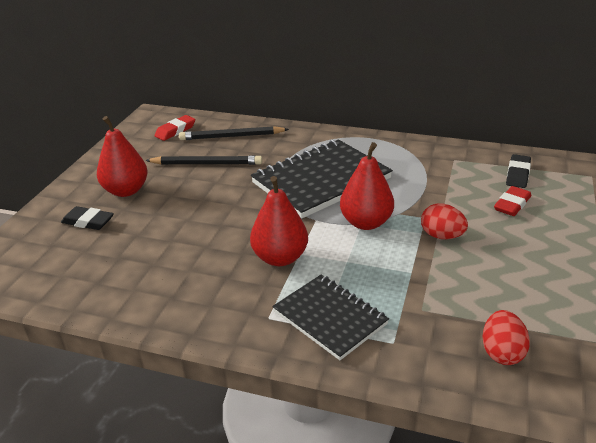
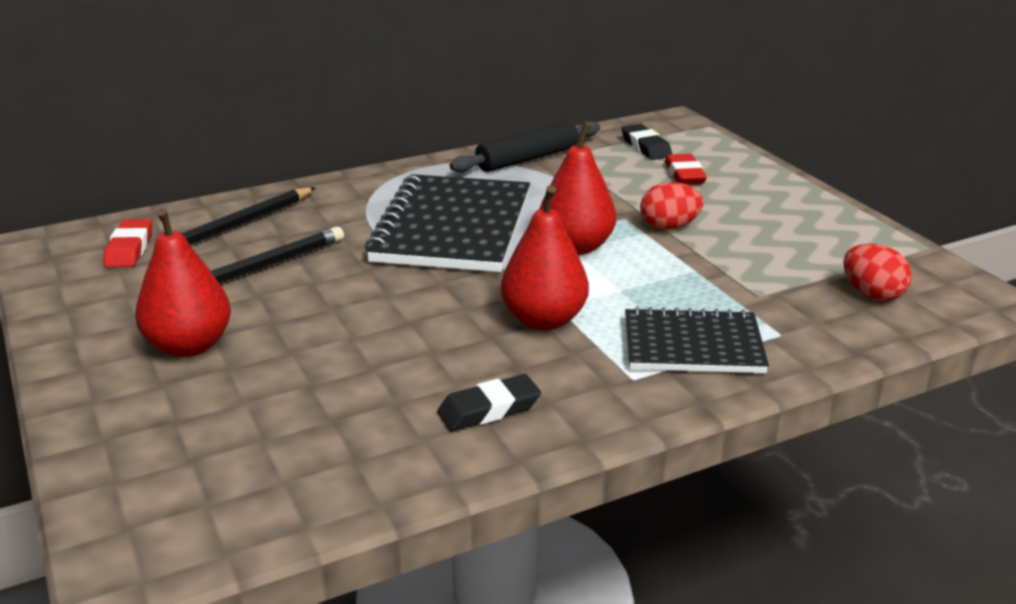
camera: 45 degrees left, 5 degrees down
black eraser [61,206,114,230] -> black eraser moved to [437,374,541,431]
none -> black rolling pin [450,121,600,172]

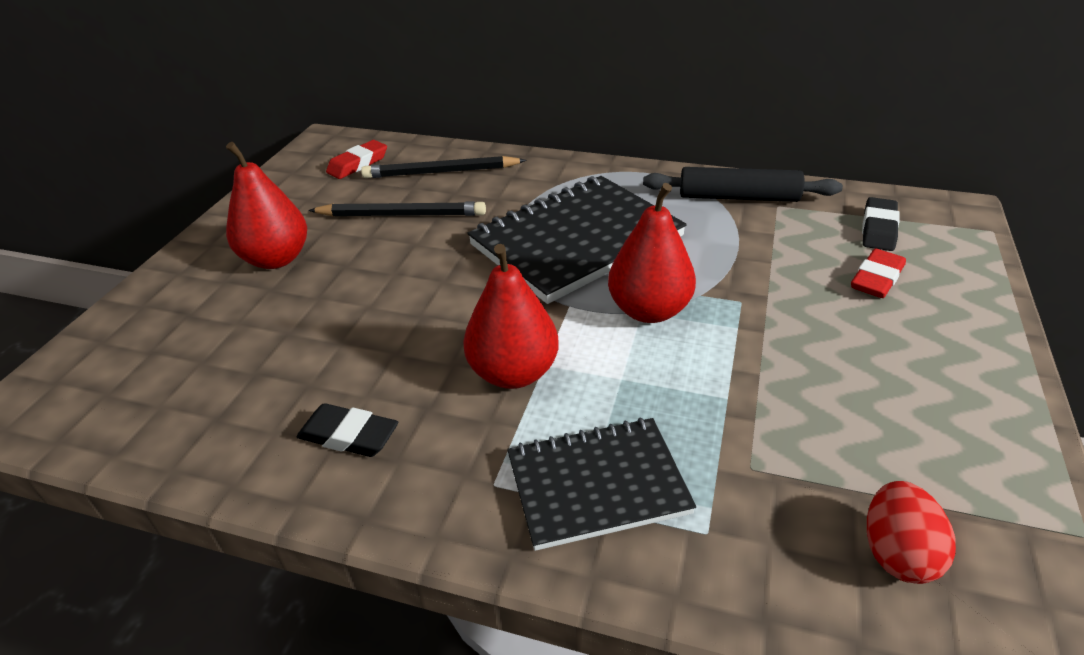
camera: 45 degrees right, 10 degrees up
black notebook [625,307,769,373] -> black notebook turned 60 degrees counterclockwise [507,418,696,551]
red egg [640,182,704,230] -> none

